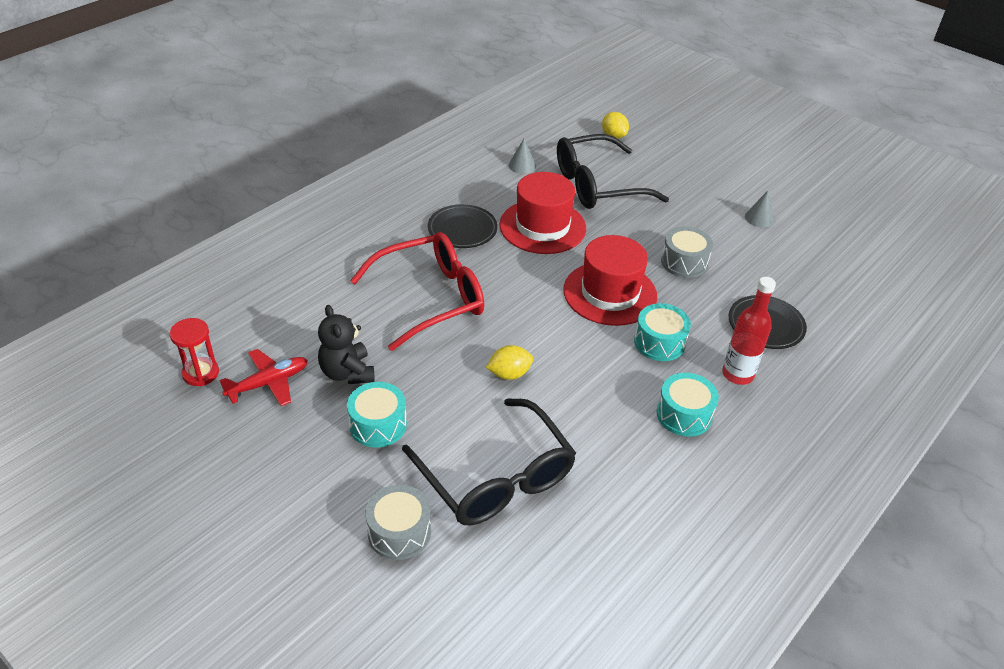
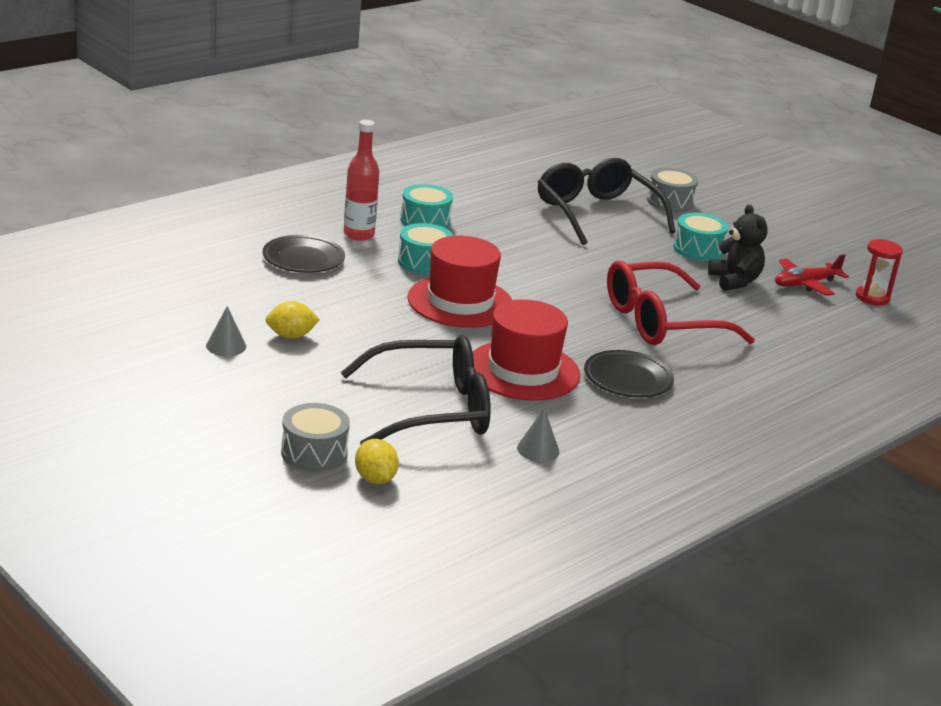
camera: 175 degrees left, 15 degrees down
yellow lemon [486,345,533,380] -> yellow lemon moved to [266,301,320,339]
grey drum [661,226,713,278] -> grey drum moved to [281,403,350,472]

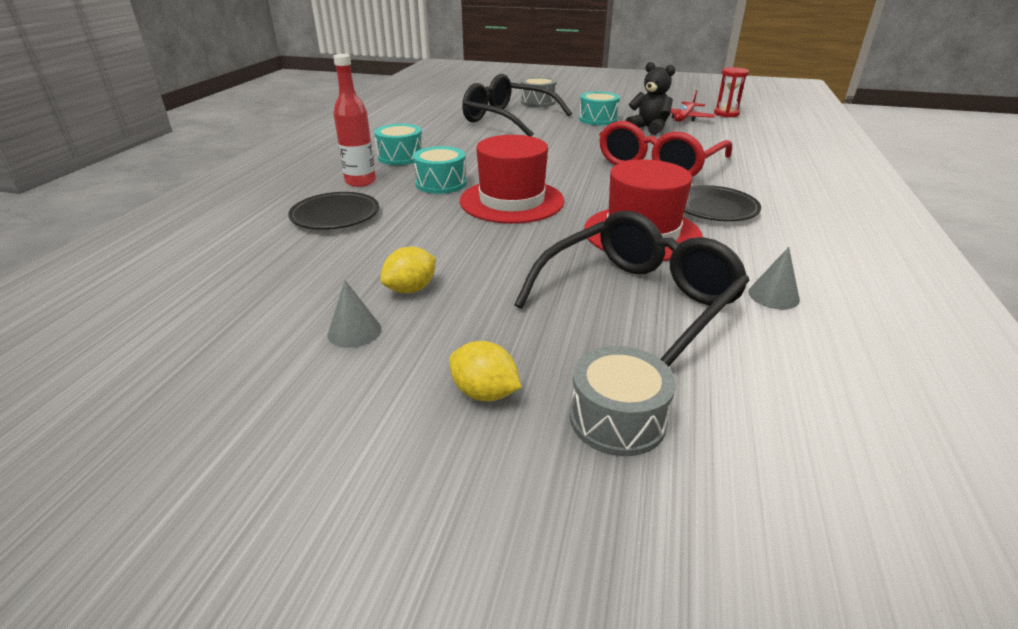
camera: 30 degrees left, 5 degrees up
yellow lemon [355,439,399,484] -> yellow lemon moved to [449,341,521,401]

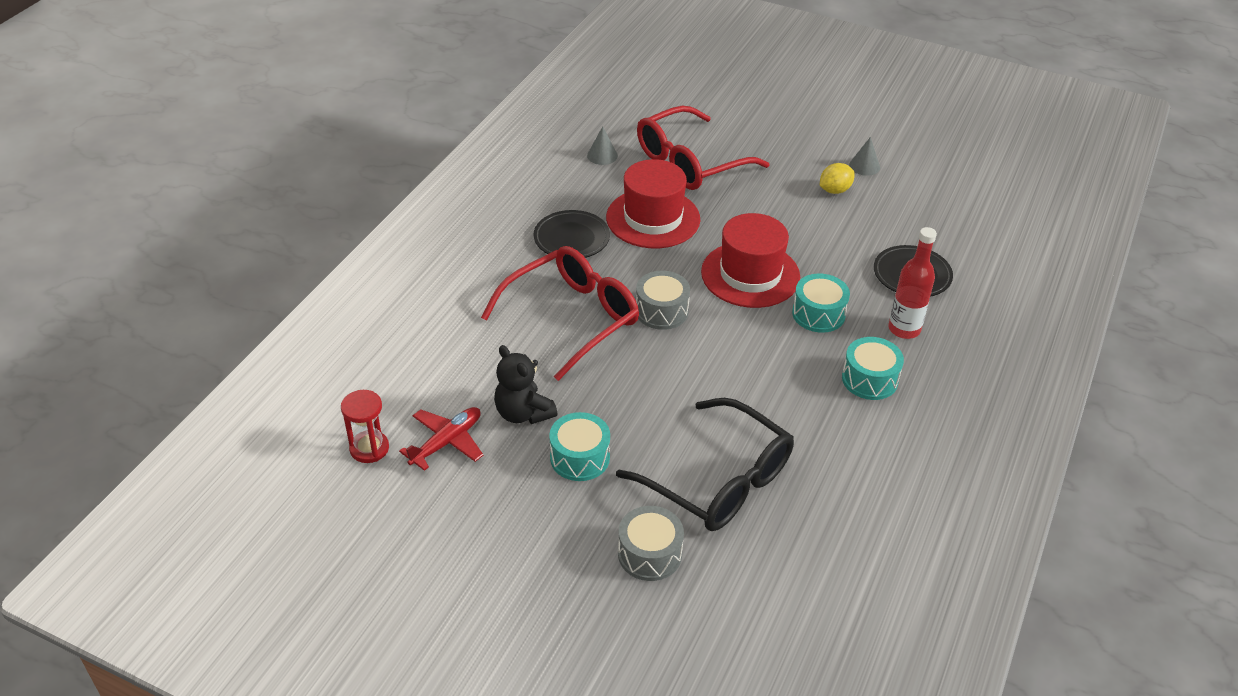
camera: 170 degrees left, 10 degrees up
yellow lemon [449,341,521,401] -> none
black glasses [514,210,750,367] -> red glasses [637,106,770,190]
grey drum [570,346,676,456] -> grey drum moved to [636,271,690,330]

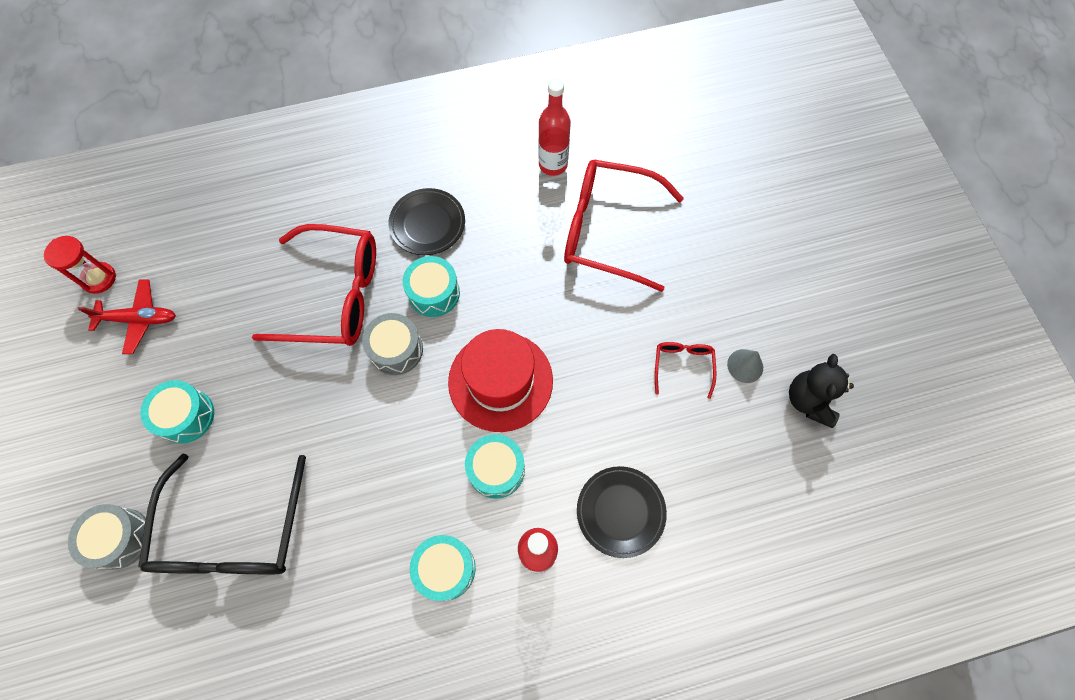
camera: 50 degrees right, 25 degrees up
black teddy bear [494,345,557,424] -> black teddy bear moved to [789,354,854,428]
grey cone [587,126,618,165] -> red bottle [538,79,571,176]
red hat [606,159,700,248] -> none
yellow lemon [820,163,855,194] -> red glasses [655,342,716,399]
none -> turquoise drum [403,256,460,317]

